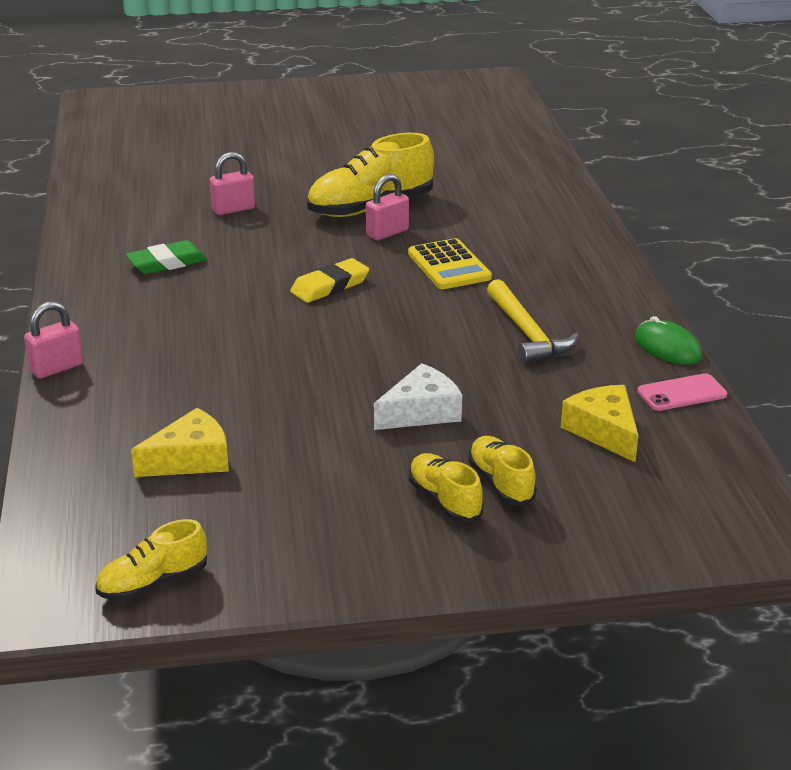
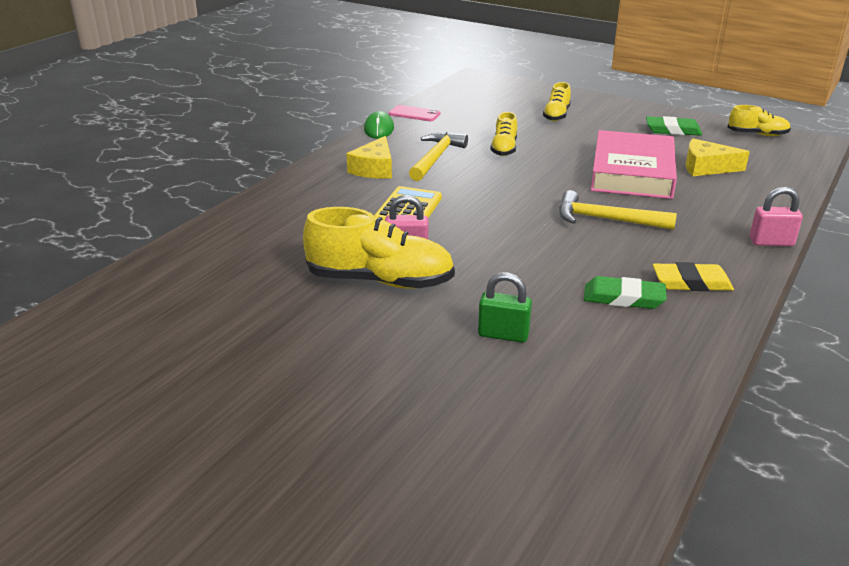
camera: 140 degrees left, 0 degrees up
pink padlock [210,152,255,215] -> green padlock [478,272,532,343]
yellow eraser [290,258,369,303] -> yellow eraser moved to [653,262,734,291]
white cheese [374,363,462,430] -> none
yellow shoe [409,453,484,522] -> yellow shoe moved to [490,112,517,156]
yellow cheese [561,385,638,462] -> yellow cheese moved to [346,136,392,179]
none -> yellow hammer [559,190,677,230]
none -> pink book [591,130,677,199]
none -> green eraser [646,116,702,136]

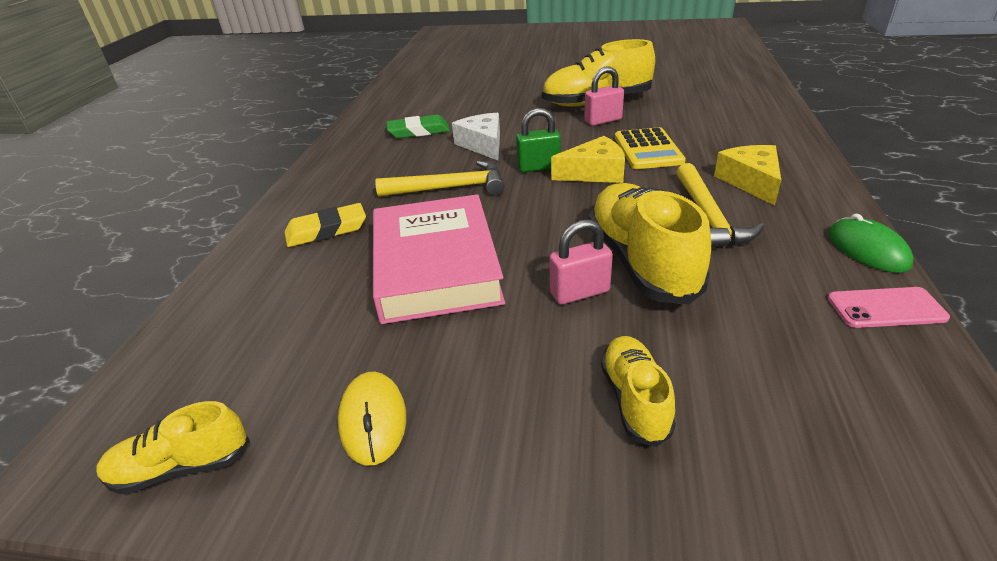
camera: 160 degrees right, 5 degrees up
green padlock [478,272,532,343] -> green padlock moved to [516,108,561,172]
yellow shoe [490,112,517,156] -> yellow shoe [589,183,711,304], size x1.81
green eraser [646,116,702,136] -> yellow mouse [338,372,406,465]
yellow eraser [653,262,734,291] -> yellow eraser moved to [285,203,366,247]
yellow cheese [686,138,750,176] -> yellow cheese moved to [551,136,625,183]
pink padlock [750,187,803,246] -> pink padlock moved to [550,220,613,305]
none -> white cheese [452,113,500,161]

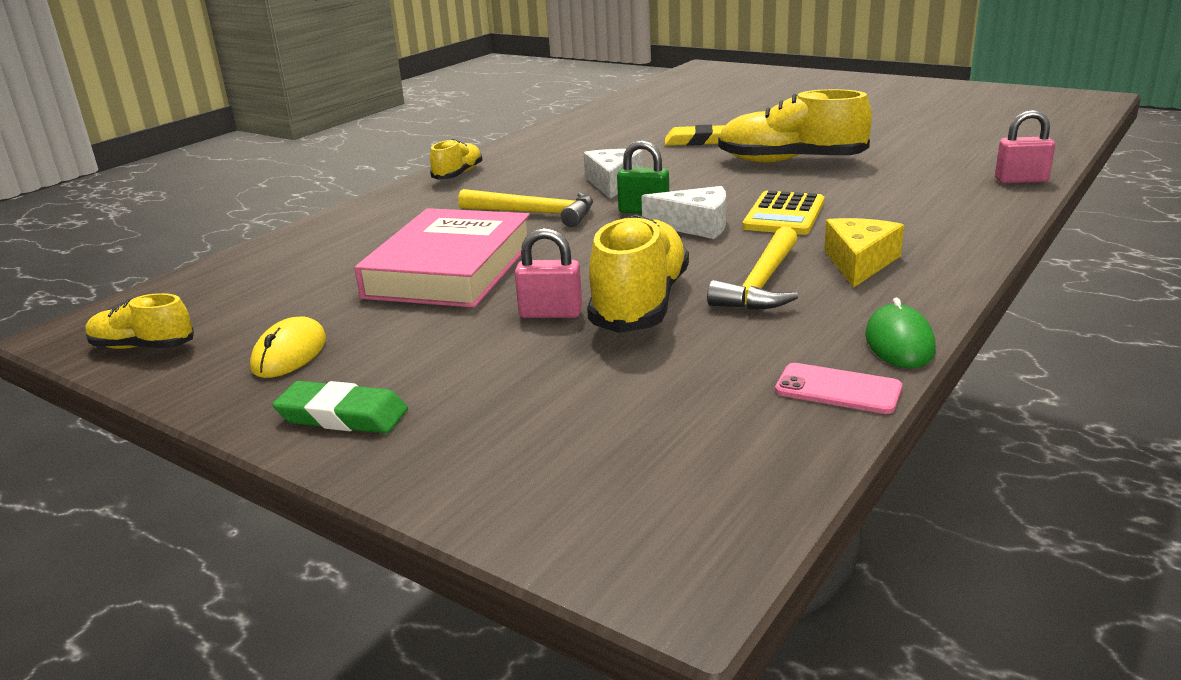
camera: 25 degrees right, 10 degrees down
yellow eraser [285,203,366,247] -> yellow eraser moved to [665,125,726,146]
green eraser [386,115,450,138] -> green eraser moved to [272,381,408,434]
yellow cheese [551,136,625,183] -> white cheese [641,186,726,239]
pink padlock [584,67,624,126] -> pink padlock moved to [995,110,1055,183]
yellow shoe [601,336,676,447] -> yellow shoe moved to [430,139,482,180]

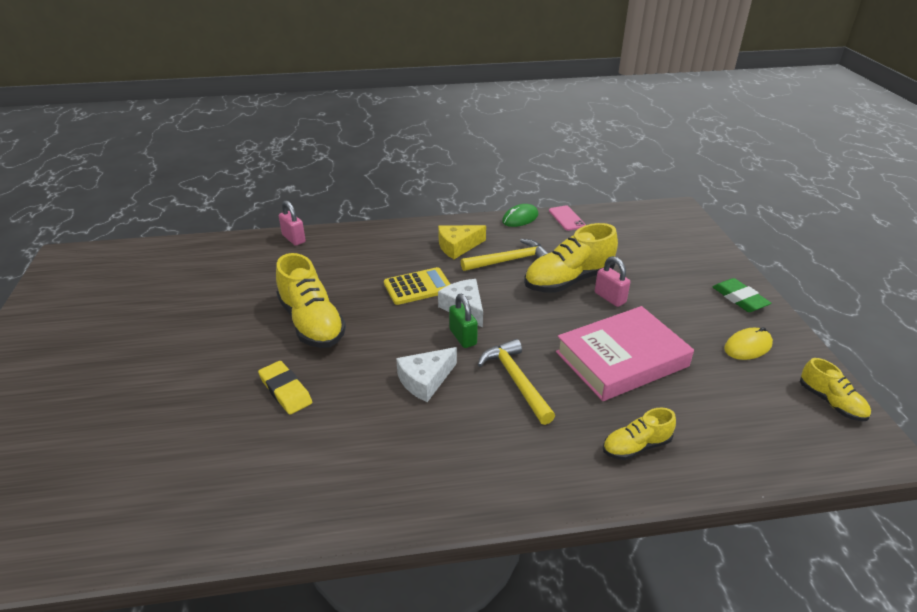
camera: 135 degrees left, 10 degrees up
yellow shoe [430,139,482,180] -> yellow shoe moved to [603,408,676,460]

